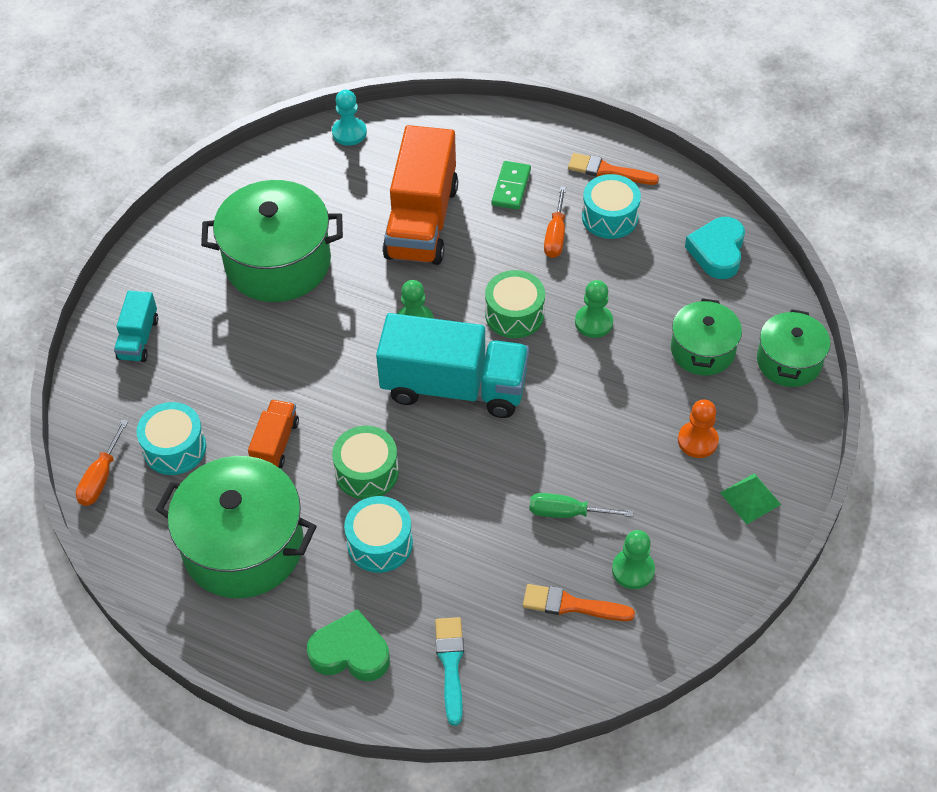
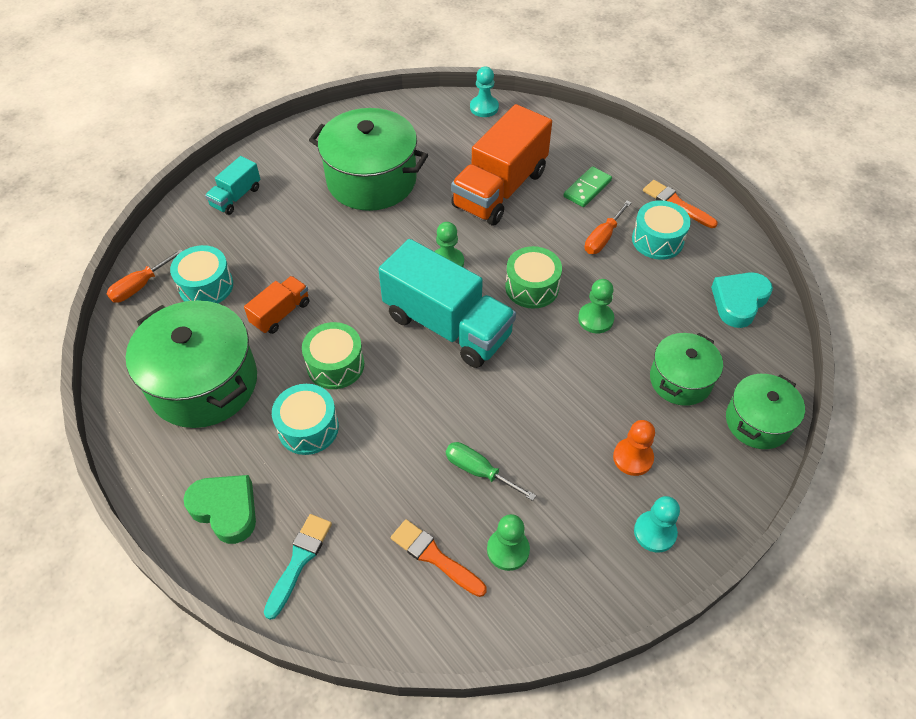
camera: 25 degrees right, 0 degrees up
green pyramid [720,473,781,525] -> turquoise pawn [634,496,680,552]

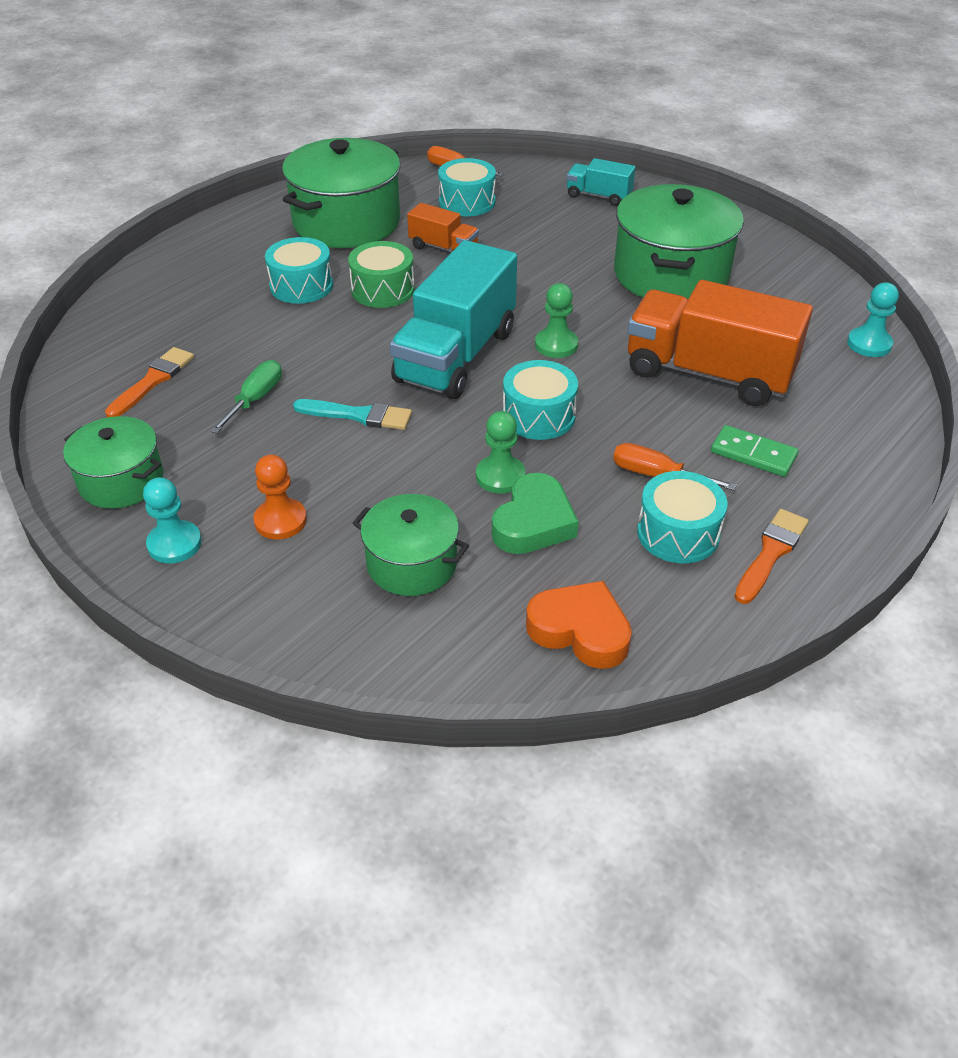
camera: 80 degrees right, 10 degrees down
green heart [183,475,256,544] -> green heart moved to [492,473,578,554]
turquoise brush [264,514,332,620] -> turquoise brush moved to [293,399,412,430]
green pawn [487,514,530,571] -> none
green drum [505,246,562,309] -> turquoise drum [503,360,578,440]
turquoise heart [711,272,773,328] -> orange heart [526,581,632,669]
green pot [726,374,805,449] -> green pot moved to [63,416,164,509]

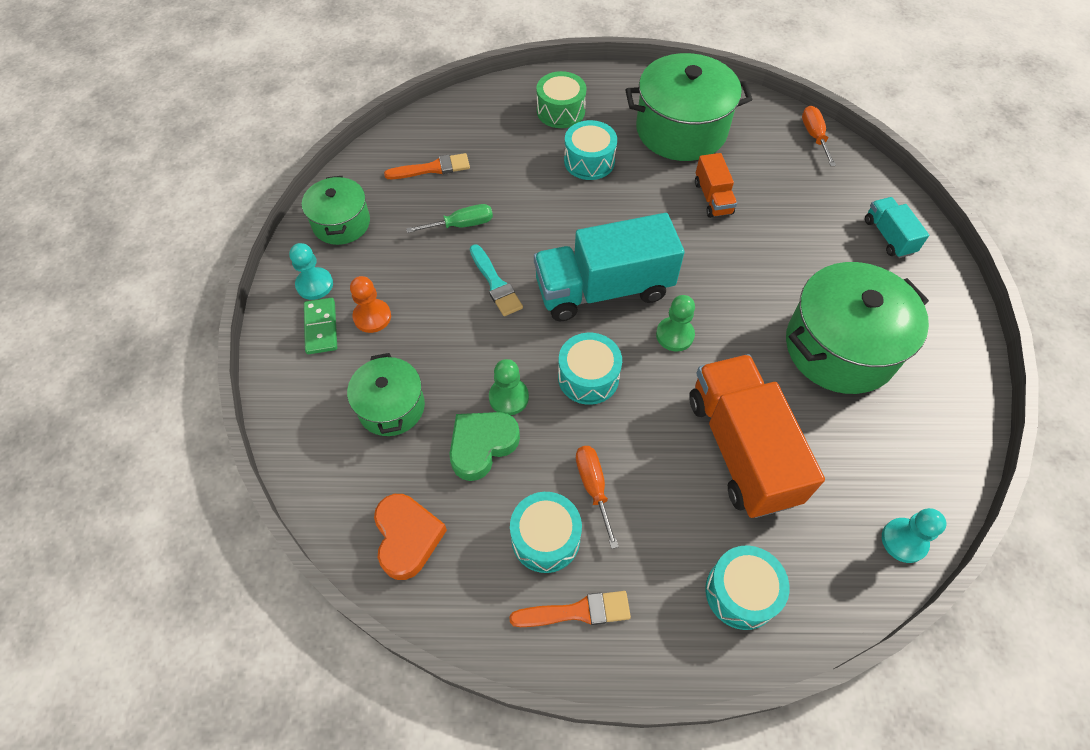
camera: 50 degrees right, 15 degrees up
green drum [348,241,415,308] -> green drum moved to [536,71,586,128]
turquoise drum [438,158,496,216] -> turquoise drum moved to [705,545,790,630]
green heart [492,473,578,554] -> green heart turned 150 degrees clockwise [449,412,520,481]
green domino [711,425,798,477] -> green domino moved to [304,298,337,354]

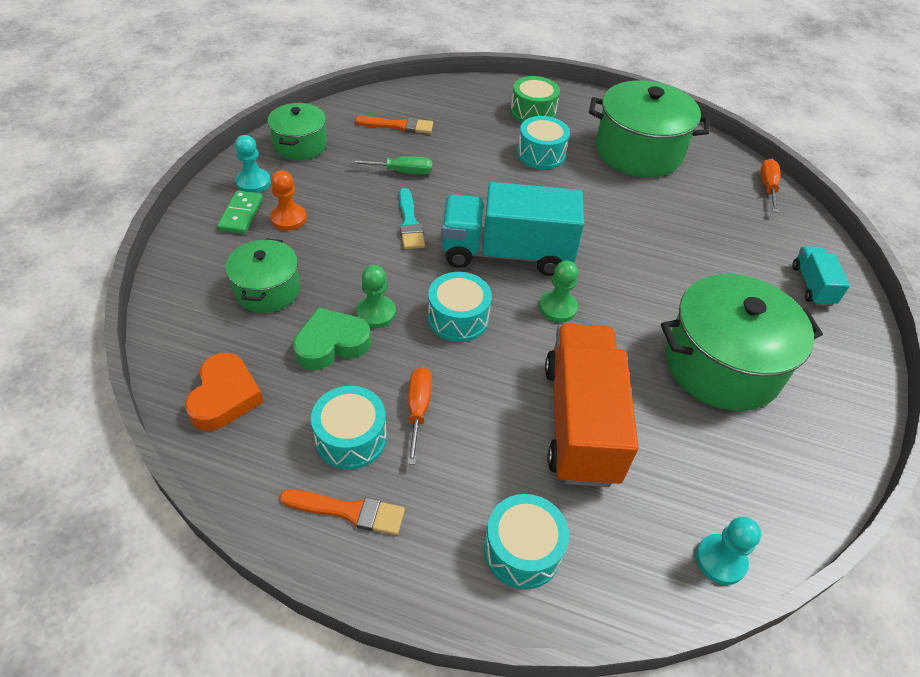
camera: 15 degrees right, 10 degrees down
orange truck [695,153,737,218] -> none

